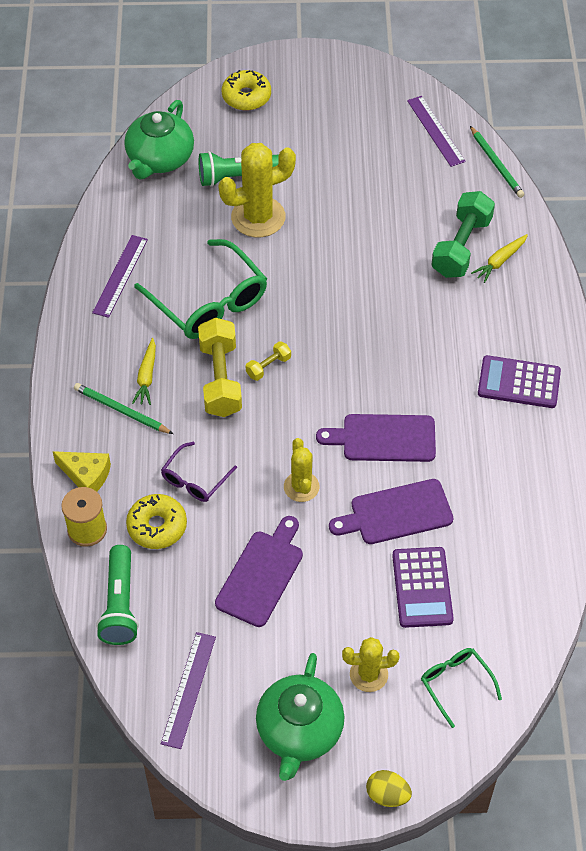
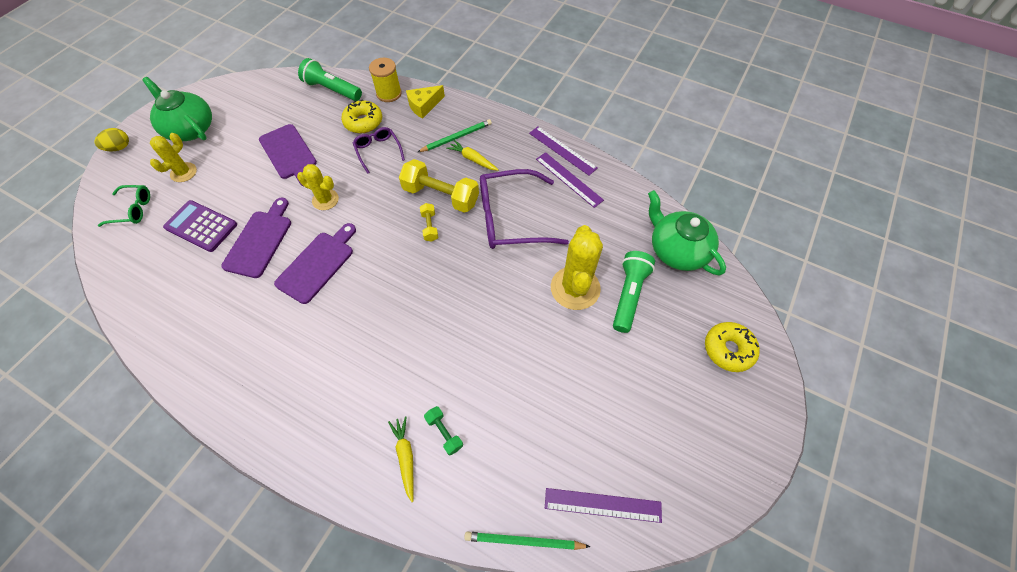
camera: 120 degrees right, 5 degrees up
green glasses [134,239,267,339] -> purple glasses [480,169,569,249]
purple ruler [161,632,216,749] -> purple ruler moved to [529,127,598,175]
green dumbbell [432,191,495,278] -> green dumbbell [424,406,463,456], size x0.49
purple calculator [478,355,561,408] -> none

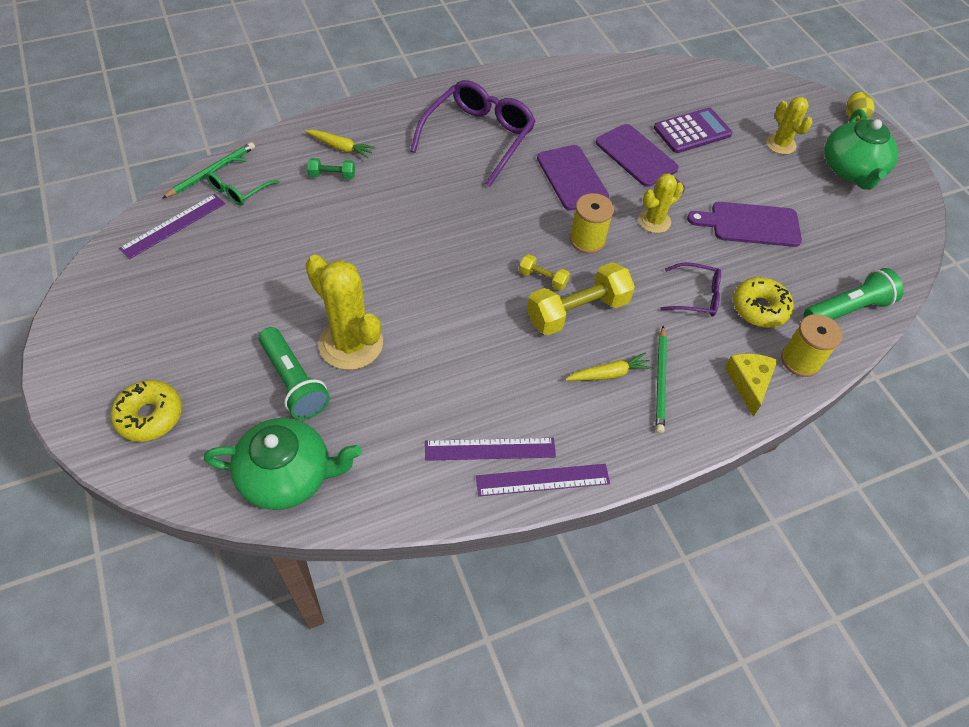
camera: 125 degrees right, 5 degrees down
green glasses [98,185,150,227] -> green glasses moved to [206,157,280,206]
green teapot [142,77,212,141] -> green teapot turned 105 degrees clockwise [824,109,899,190]
purple glasses [480,169,569,249] -> purple glasses moved to [410,80,536,187]
none -> yellow spool [570,193,614,254]

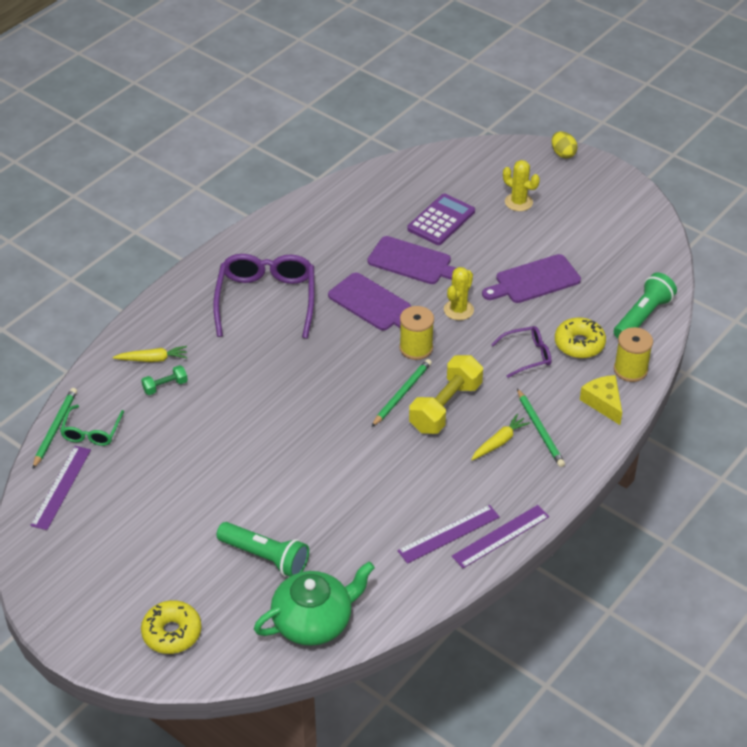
camera: 25 degrees left, 10 degrees down
yellow cactus [305,255,383,370] -> none
yellow dumbbell [519,254,570,291] -> green pencil [372,359,432,427]
green teapot [824,109,899,190] -> none

